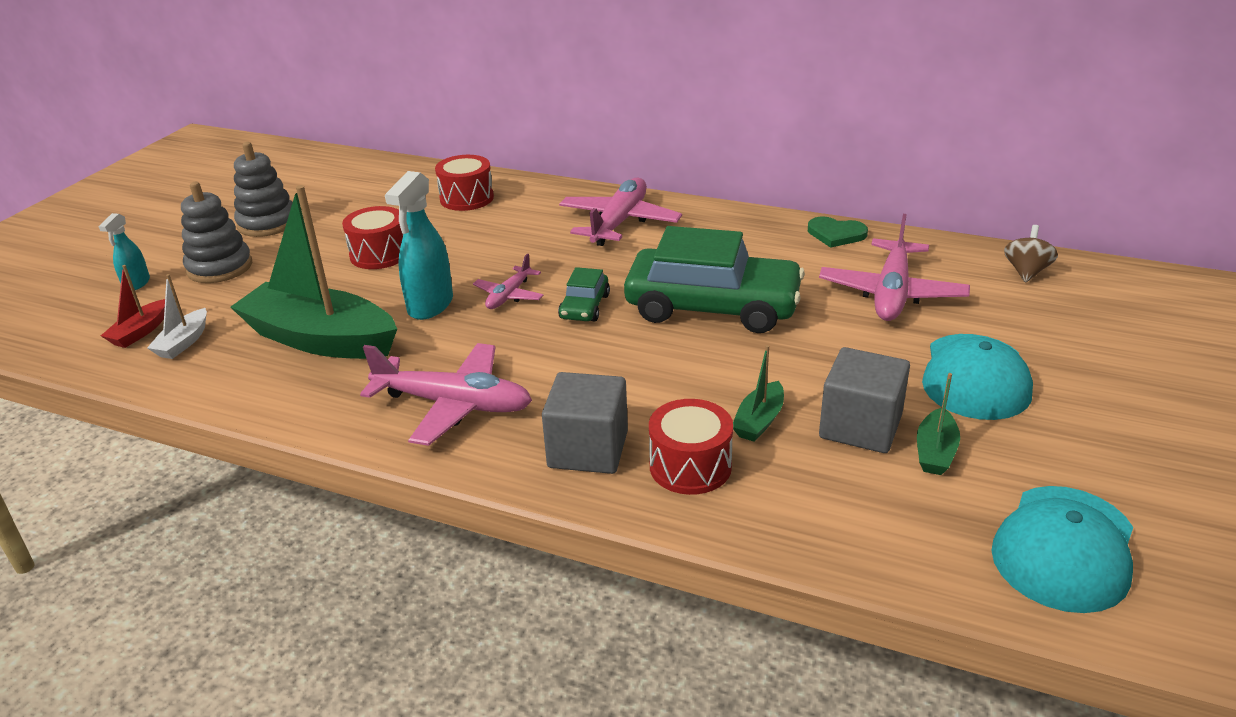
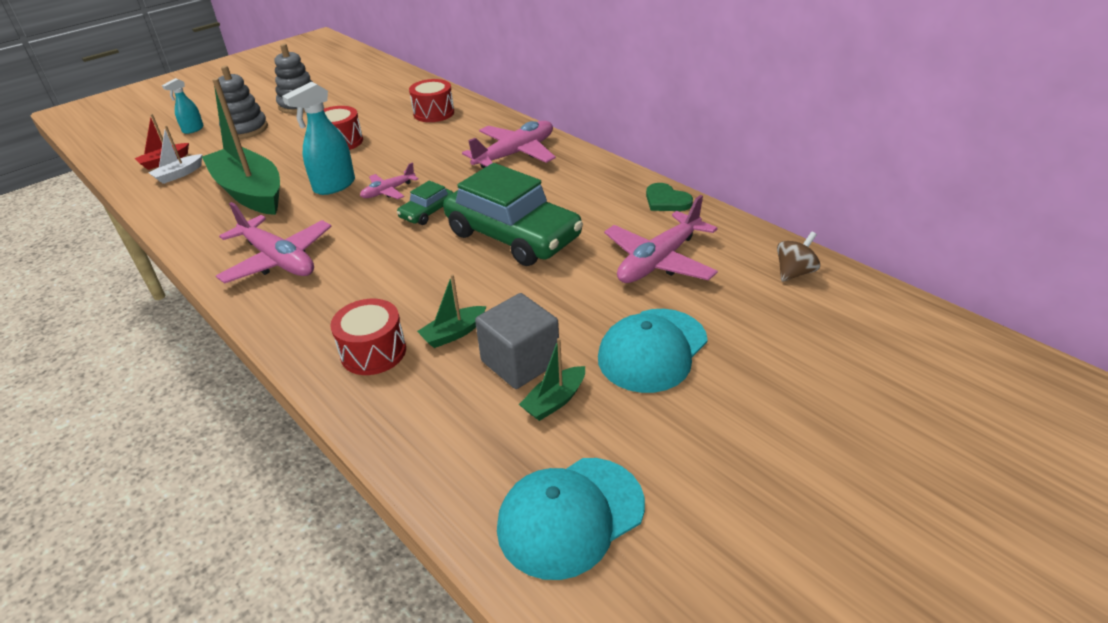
camera: 25 degrees right, 5 degrees up
grey cube [542,372,628,474] -> none

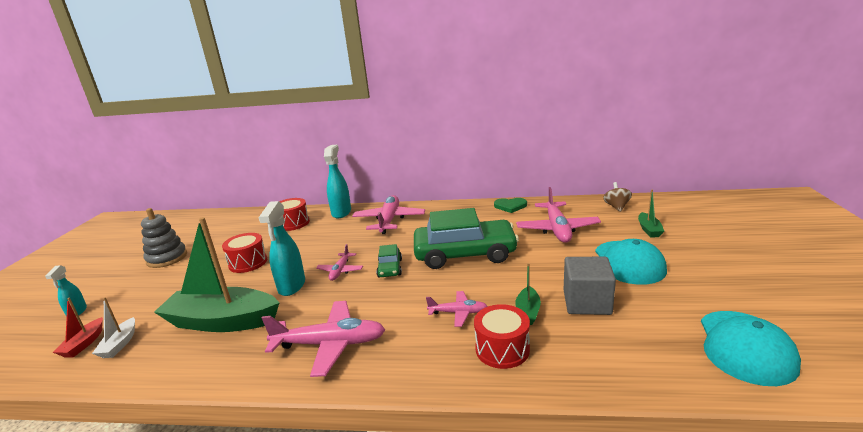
camera: 40 degrees left, 15 degrees down
grey stacking toy [218,65,268,139] -> none
green boat [519,338,585,421] -> green boat moved to [638,190,664,238]
none -> turquoise spray bottle [324,145,351,218]
none -> pink plane [426,291,488,327]

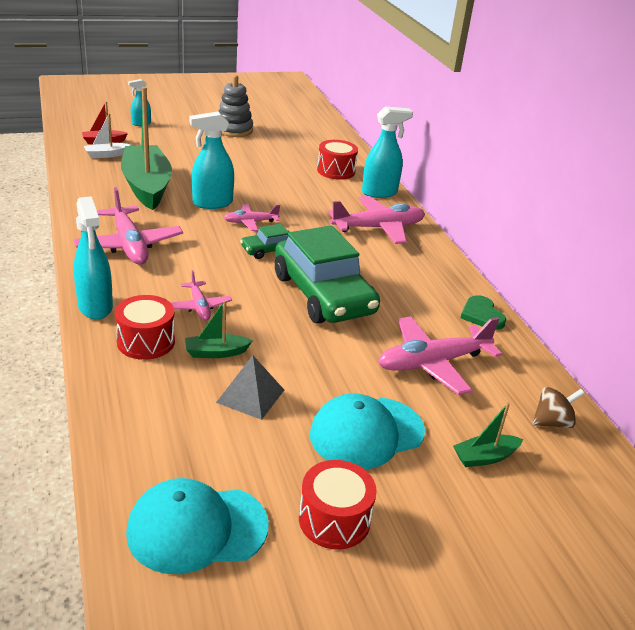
camera: 60 degrees right, 10 degrees up
red drum [222,233,267,273] -> red drum moved to [299,460,377,550]
grey cube [564,257,616,315] -> grey pyramid [216,355,284,420]
none -> turquoise spray bottle [73,196,113,320]

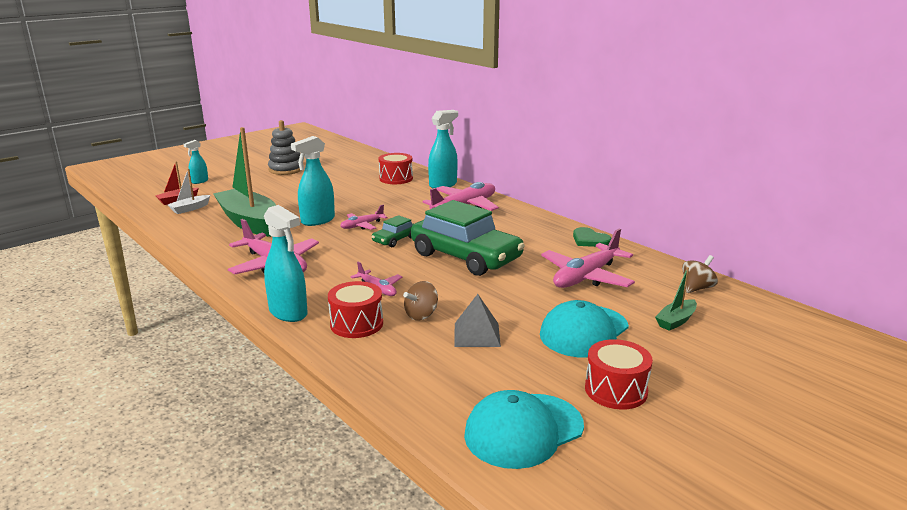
camera: 20 degrees left, 10 degrees down
green boat [185,300,252,358] -> brown spinning top [403,281,438,321]

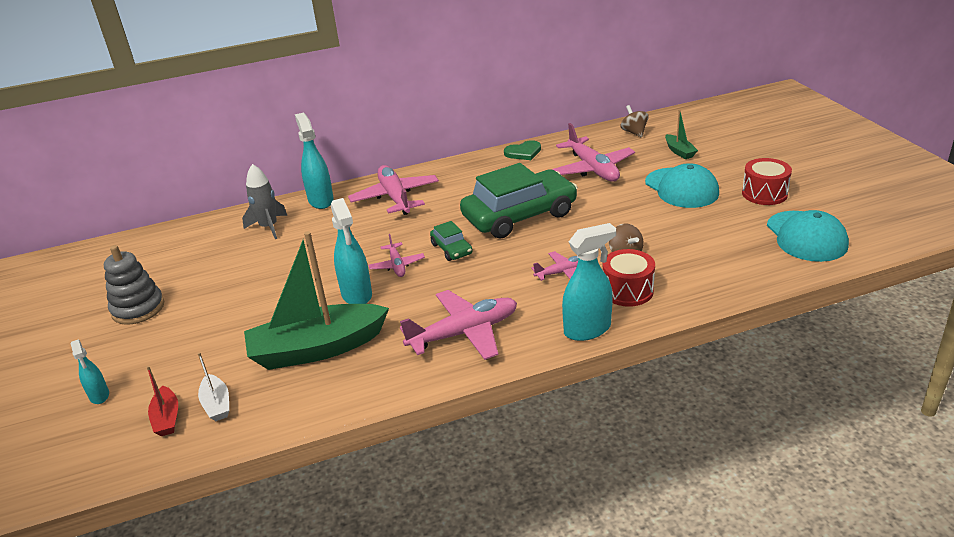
camera: 65 degrees left, 10 degrees up
red drum [379,153,413,184] -> grey rocket [242,164,288,239]
grey pyramid [454,294,501,347] -> none

